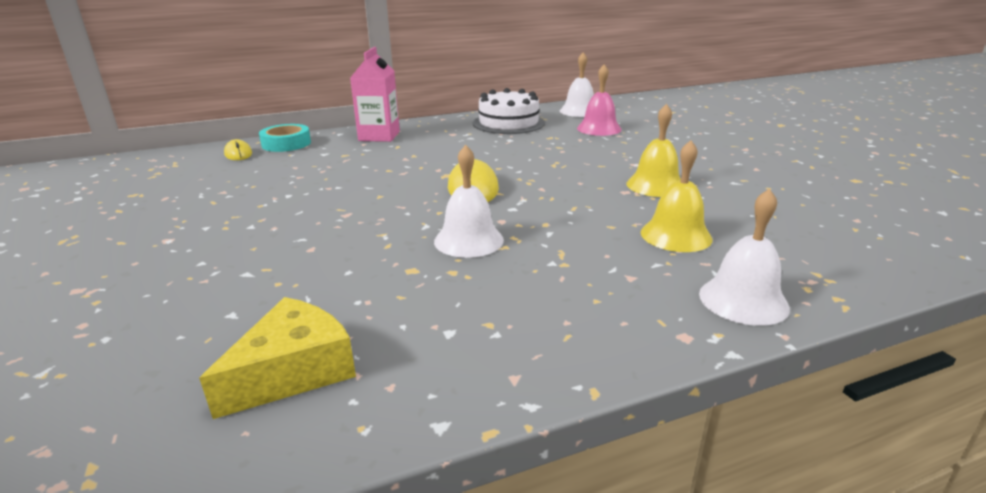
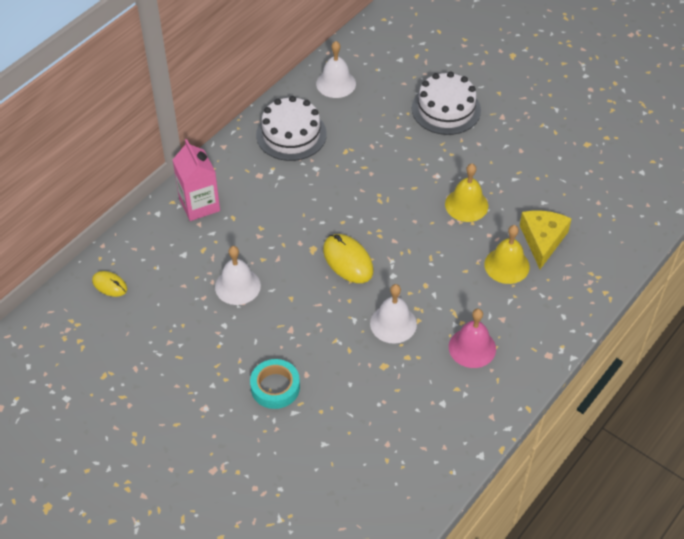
camera: 30 degrees left, 25 degrees up
yellow cheese [199,297,356,419] -> yellow cheese moved to [520,211,572,269]
turquoise tape [259,124,311,152] -> turquoise tape moved to [250,359,300,409]
pink bell [577,64,622,136] -> pink bell moved to [449,309,496,368]
white bell [699,188,790,326] -> white bell moved to [215,246,261,305]
none -> white cake [412,71,481,135]

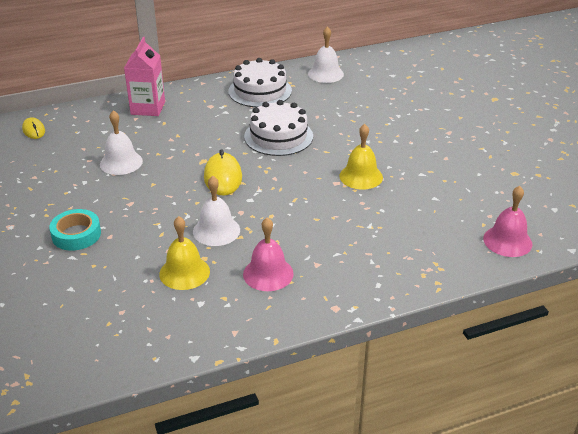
camera: 30 degrees right, 15 degrees down
white cake [412,71,481,135] -> white cake moved to [244,100,313,156]
yellow bell [484,225,530,284] -> yellow bell moved to [159,216,210,290]
yellow cheese [520,211,572,269] -> none
none -> pink bell [483,186,532,257]

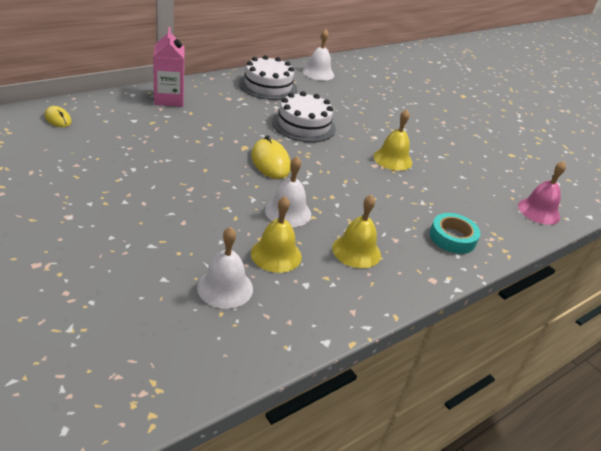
camera: 20 degrees left, 0 degrees up
turquoise tape [49,209,101,251] -> turquoise tape moved to [430,213,480,254]
white bell [100,110,143,175] -> white bell moved to [197,227,253,309]
pink bell [243,217,294,291] -> yellow bell [332,194,381,268]

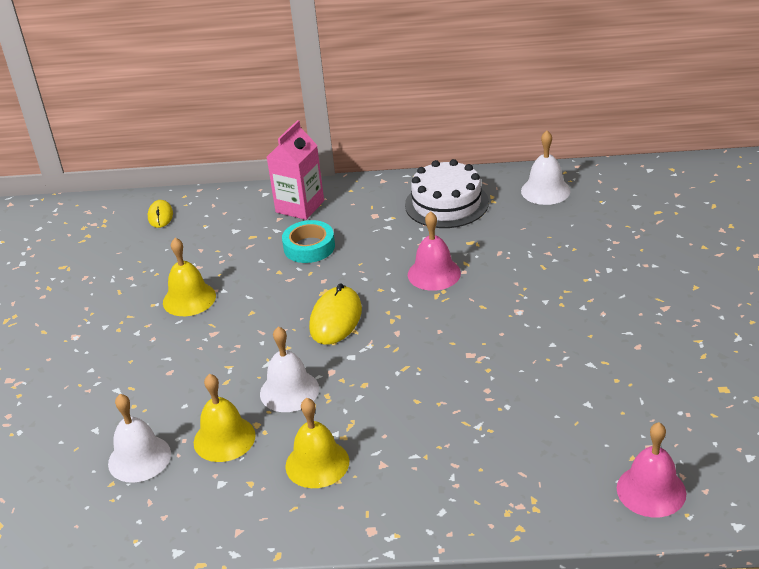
camera: 45 degrees right, 0 degrees up
white cake [272,91,336,142] -> pink bell [408,211,461,291]
yellow bell [373,109,412,171] -> yellow bell moved to [163,238,216,316]
turquoise tape [430,213,480,254] -> turquoise tape moved to [282,220,335,263]

